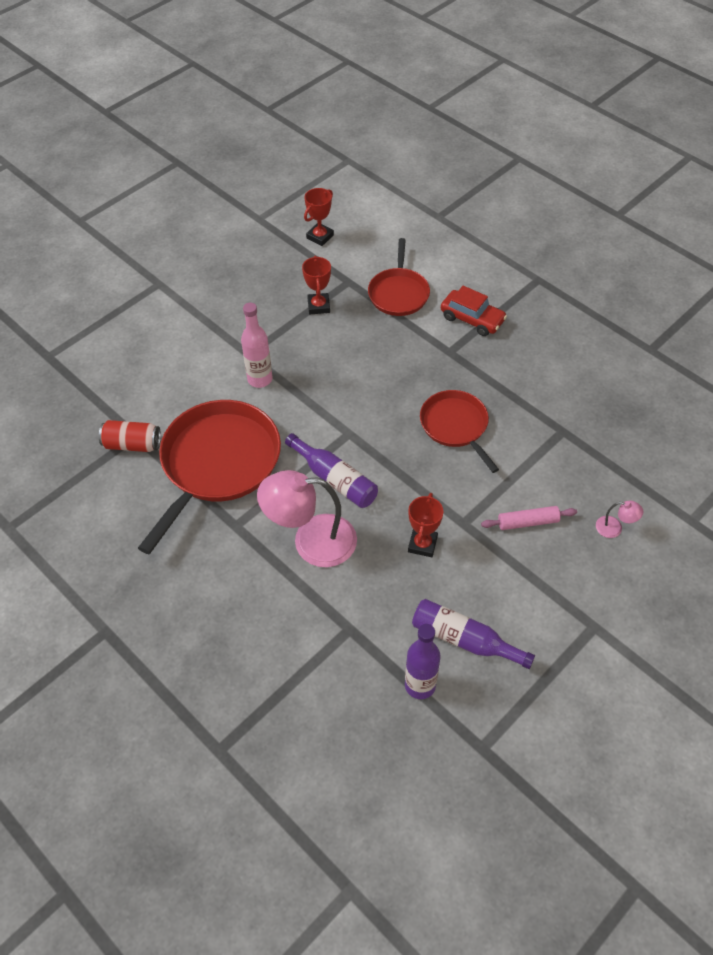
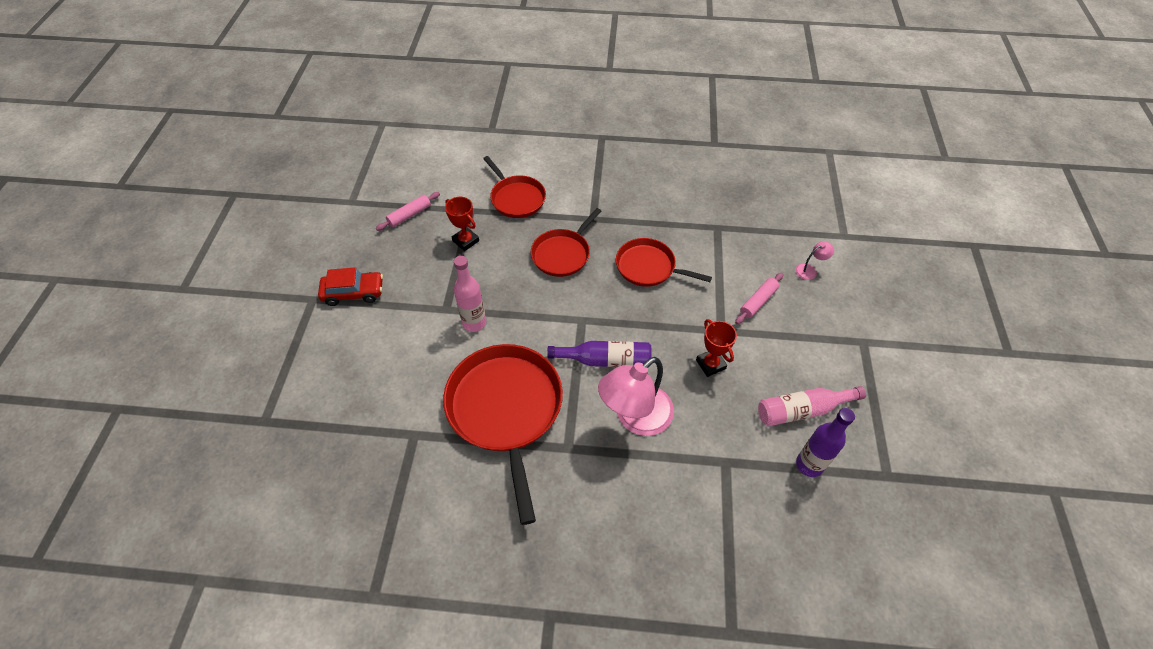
camera: 40 degrees left, 0 degrees up
red can [99,420,161,452] -> none
red trophy [304,188,334,246] -> none
purple bottle [412,599,535,669] -> pink bottle [758,386,866,426]
red car [441,286,507,336] -> red car moved to [318,267,383,306]
none -> pink rolling pin [376,192,440,231]
none -> red pan [531,208,601,277]

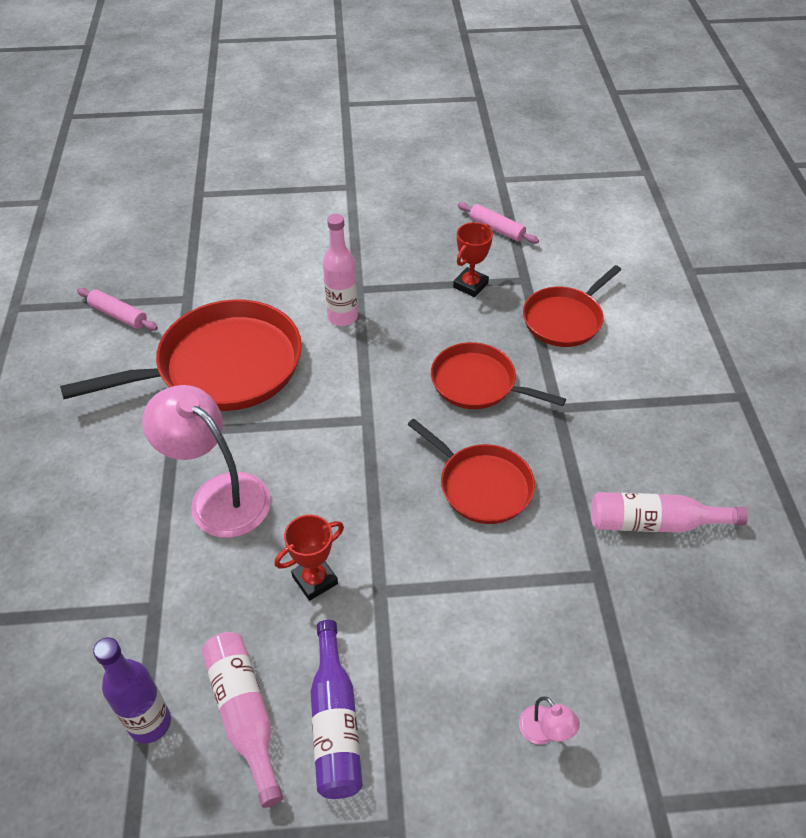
camera: 80 degrees right, 5 degrees down
red car [318,267,383,306] -> none
purple bottle [547,341,652,367] -> purple bottle moved to [310,620,363,799]
red pan [616,238,712,287] -> red pan turned 120 degrees clockwise [407,419,535,524]
pink rolling pin [735,273,783,324] -> pink rolling pin moved to [77,288,158,331]
none -> pink bottle [591,492,748,533]

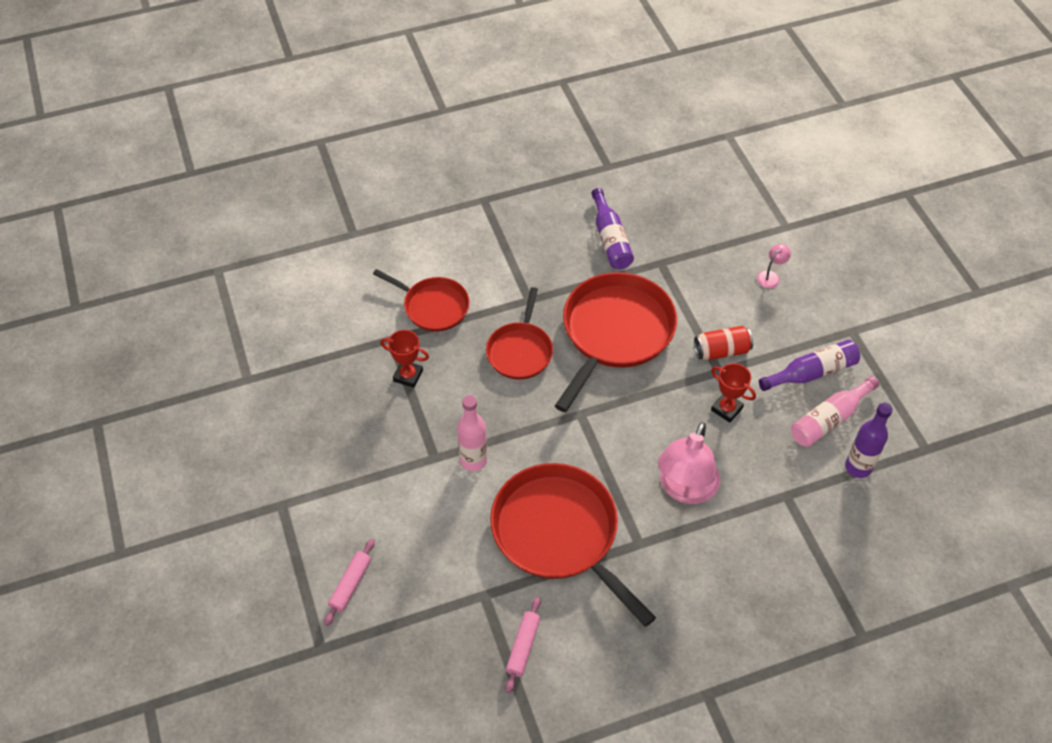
camera: 105 degrees left, 5 degrees up
red pan [407,419,535,524] -> red pan [555,272,677,412], size x1.71
pink rolling pin [458,202,539,244] -> pink rolling pin moved to [324,538,375,626]
pink bottle [591,492,748,533] -> purple bottle [592,188,634,269]
none -> red can [694,326,753,360]

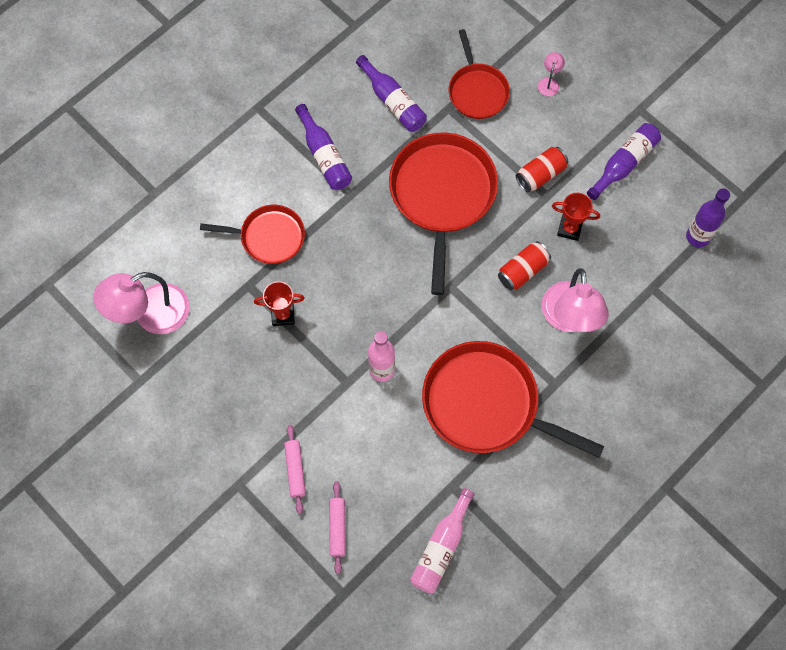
camera: 25 degrees left, 15 degrees up
red pan [486,287,553,380] -> red pan moved to [448,29,510,119]
pink rolling pin [505,596,541,693] -> pink rolling pin moved to [284,425,306,514]
pink bottle [791,376,879,447] -> pink bottle moved to [410,488,475,594]
none -> pink lamp [93,272,190,334]
none -> purple bottle [295,104,352,190]
none -> red can [498,241,551,290]

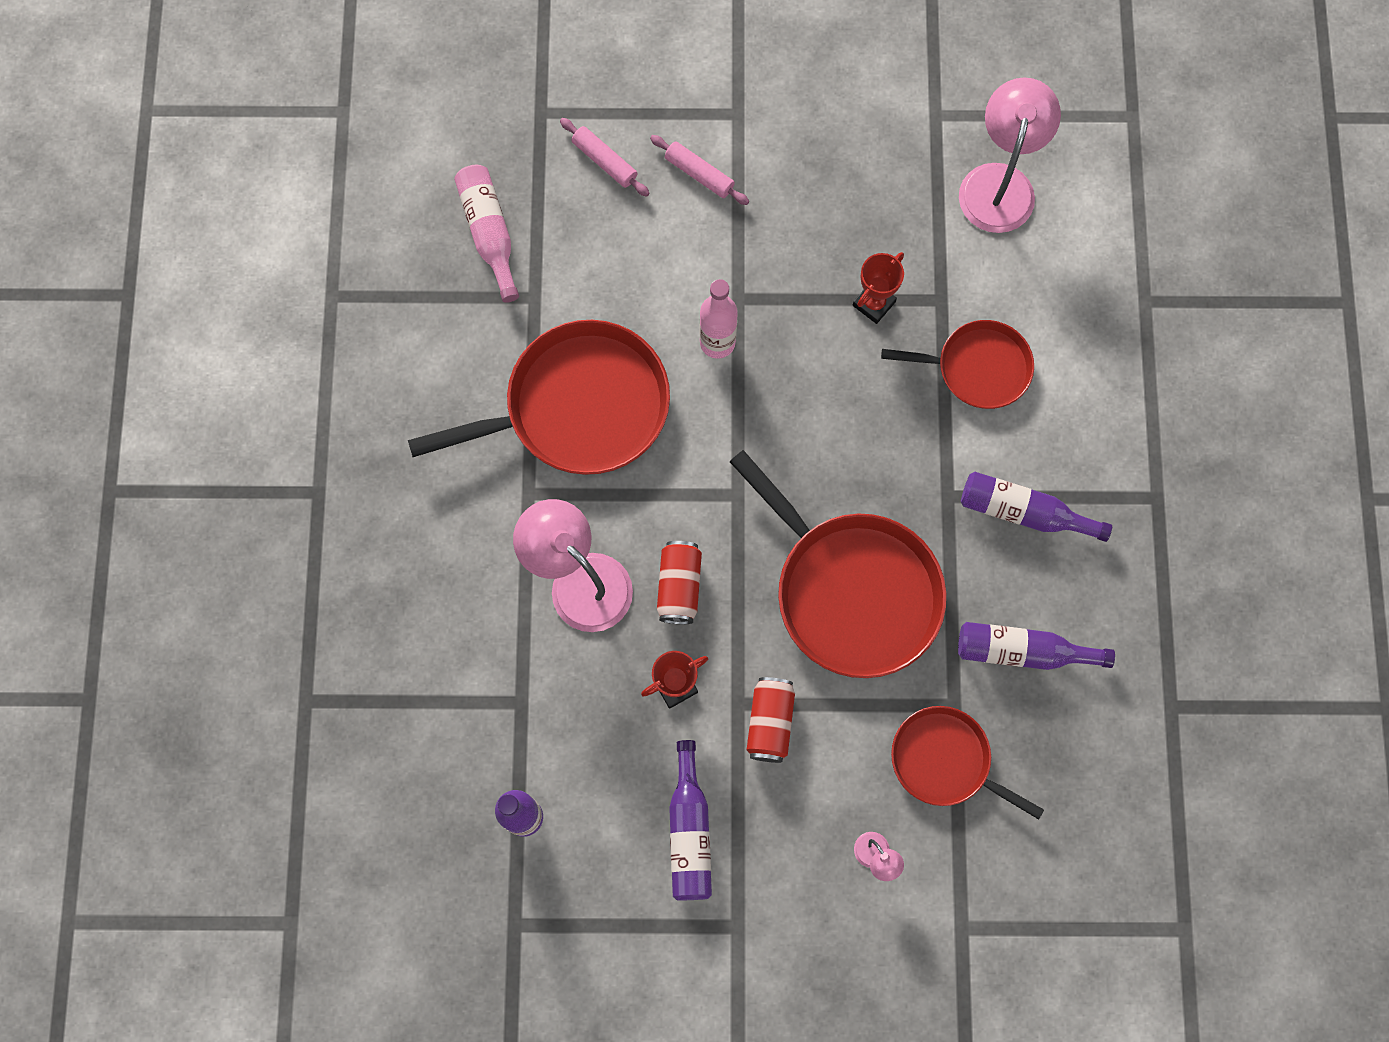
camera: 135 degrees right, 5 degrees up
red pan [200,205,305,264] -> red pan turned 135 degrees counterclockwise [881,320,1034,409]

